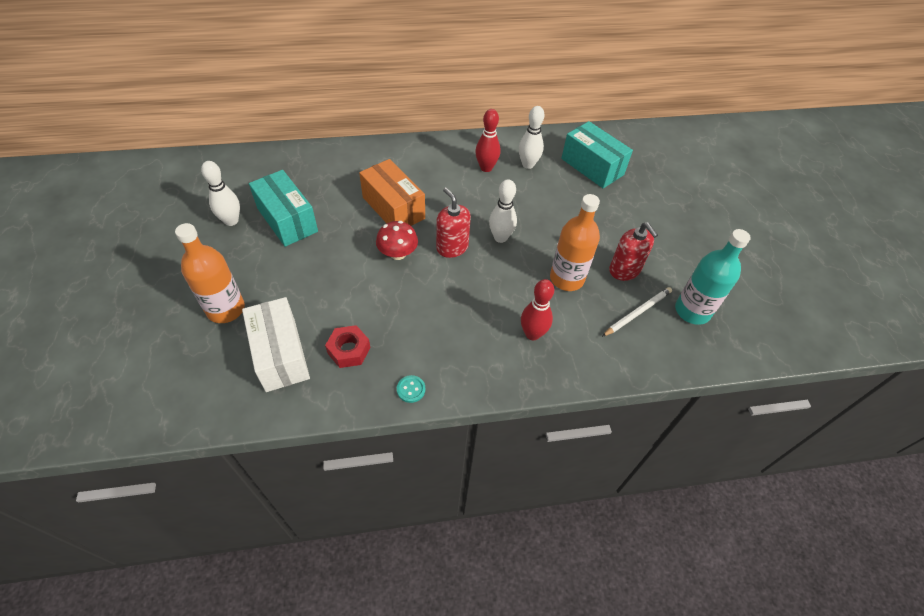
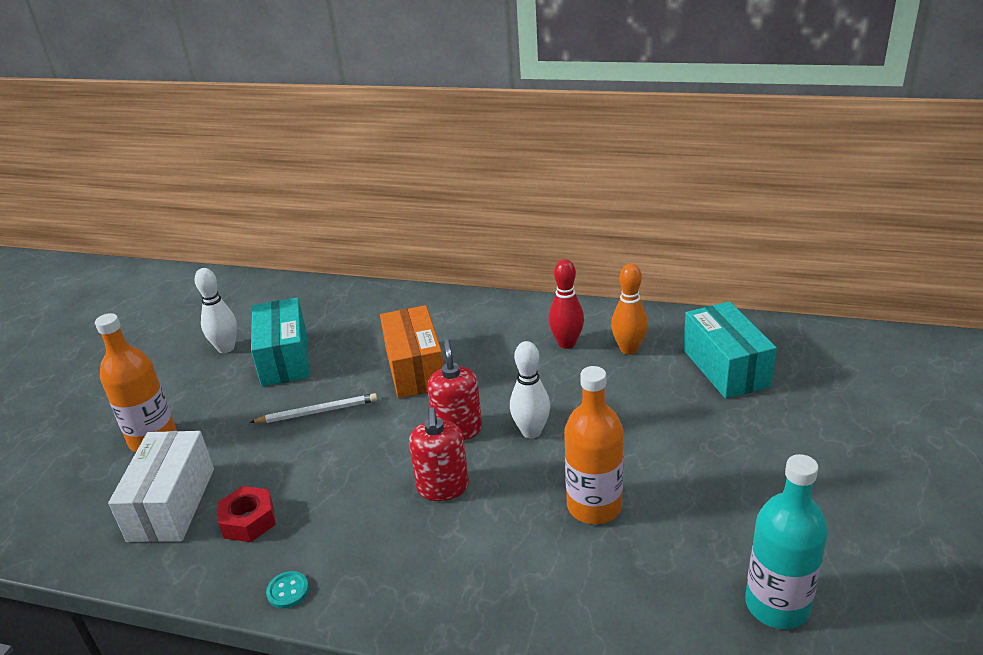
camera: 30 degrees right, 20 degrees down
red mushroom [376,221,418,260] -> none
white bowling pin [519,106,545,169] -> orange bowling pin [611,264,648,355]
red bowling pin [521,279,554,340] -> none
white pencil [602,287,672,337] -> white pencil moved to [250,393,377,423]
red soap dispenser [609,222,658,281] -> red soap dispenser moved to [409,407,469,501]

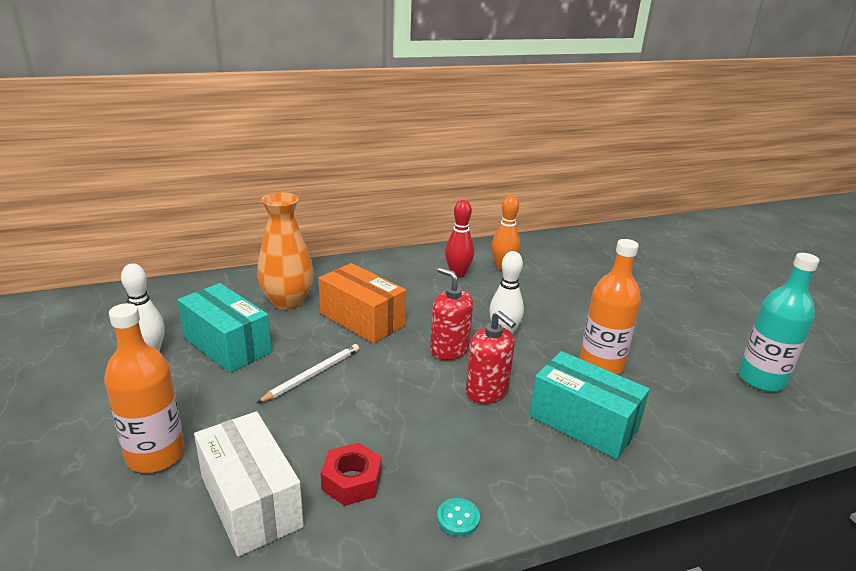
camera: 40 degrees left, 5 degrees down
turquoise box [683,301,777,399] -> turquoise box moved to [529,351,650,459]
none -> orange vase [257,192,314,310]

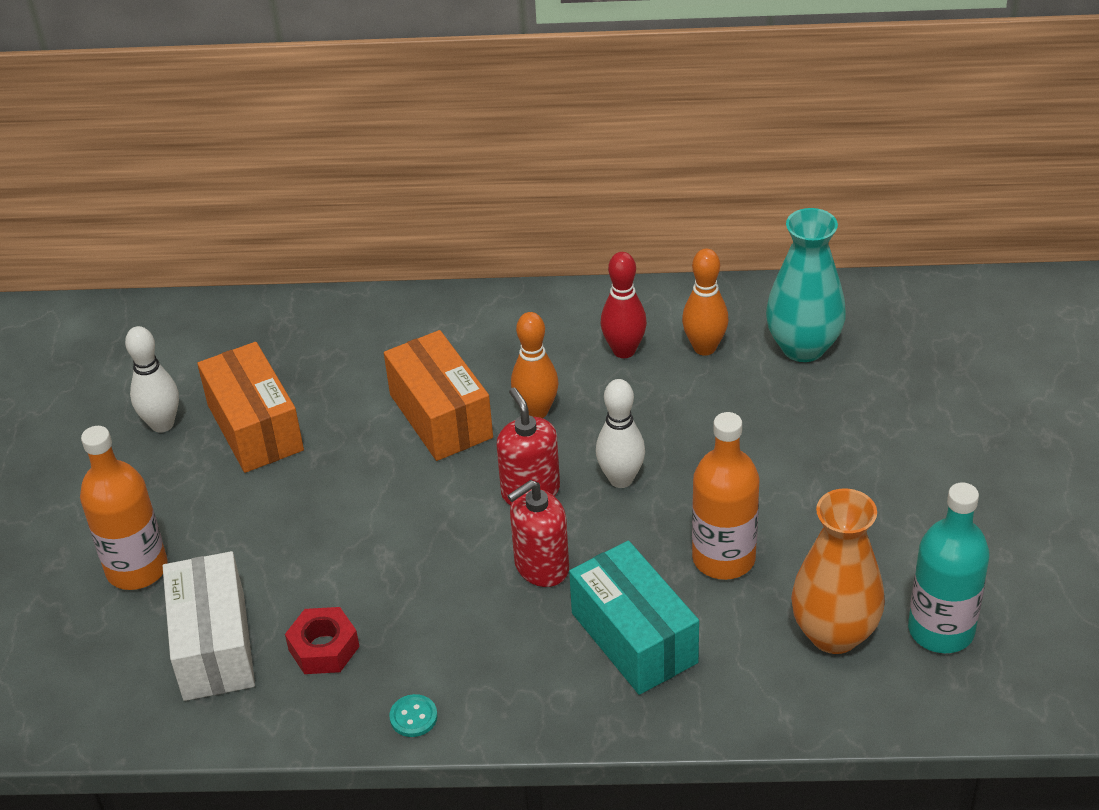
camera: 25 degrees right, 15 degrees up
turquoise box [178,283,272,373] -> orange box [197,342,304,473]
orange vase [257,192,314,310] -> orange vase moved to [791,488,885,654]
white pencil [257,344,359,403] -> none
red soap dispenser [466,311,516,404] -> red soap dispenser turned 75 degrees clockwise [507,480,569,587]
none -> orange bowling pin [511,312,559,418]
none -> turquoise vase [766,208,846,362]

